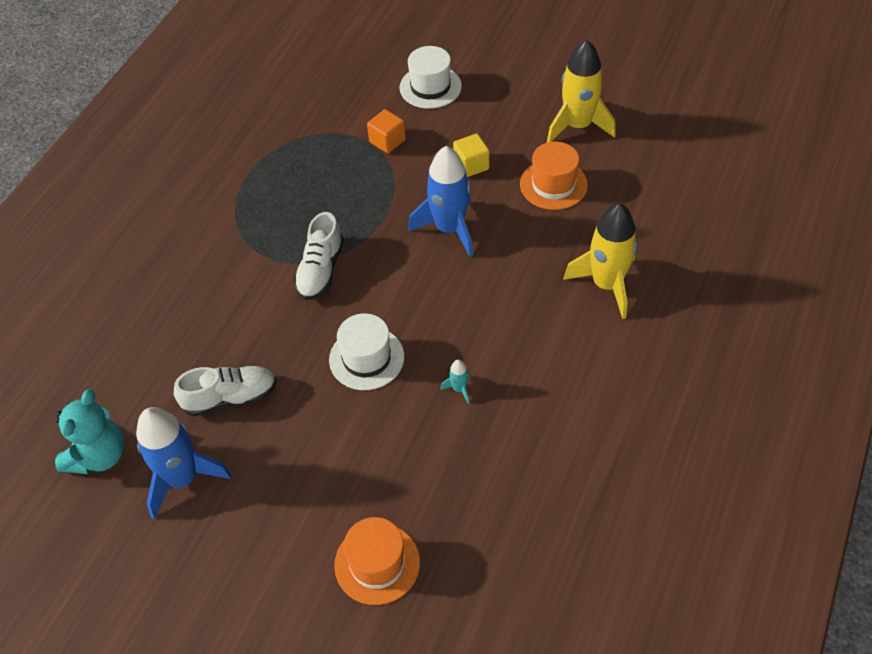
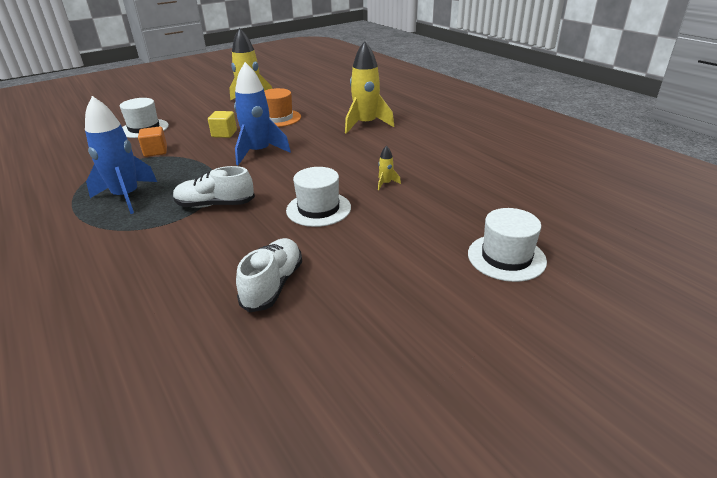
camera: 60 degrees left, 20 degrees down
turquoise teddy bear [55,389,125,474] -> none
blue rocket [136,407,232,519] -> blue rocket moved to [85,96,157,214]
white shoe [294,212,344,300] -> white shoe turned 135 degrees clockwise [173,166,255,208]
orange hat [334,517,420,605] -> white hat [468,208,547,282]
turquoise rocket [440,360,470,404] -> yellow rocket [378,146,401,190]

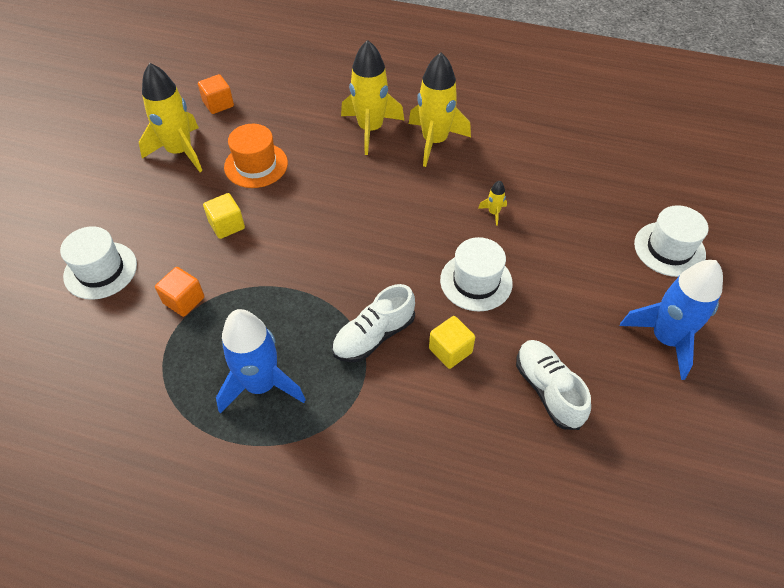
camera: 40 degrees left, 20 degrees up
blue rocket [234,62,291,165] -> blue rocket moved to [620,260,723,380]
none -> orange cube [198,74,234,114]
none -> yellow rocket [409,52,471,167]
none -> yellow cube [429,316,475,369]

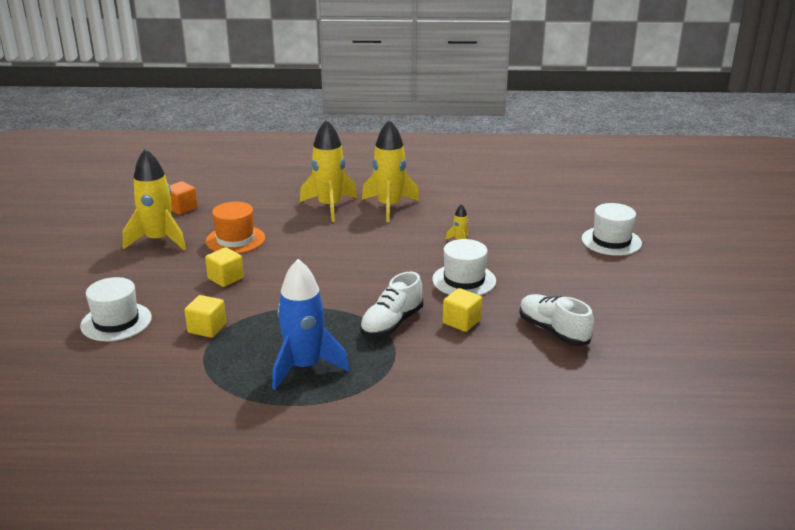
camera: 15 degrees left, 25 degrees down
orange cube [155,267,204,317] -> yellow cube [184,295,226,338]
blue rocket [620,260,723,380] -> none

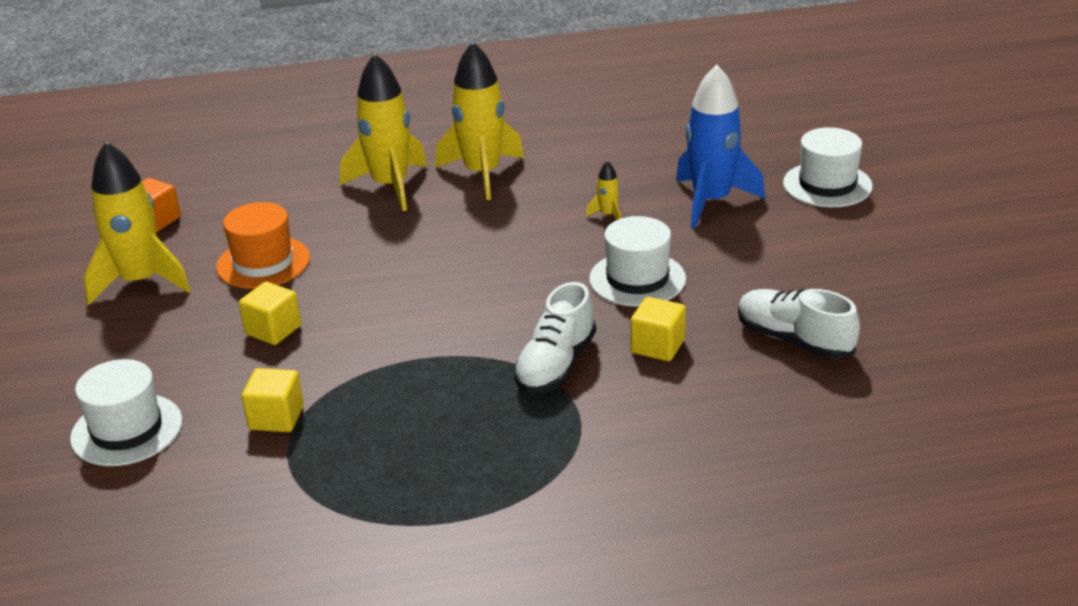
camera: 10 degrees left, 5 degrees up
blue rocket [272,259,349,390] -> blue rocket moved to [676,64,765,228]

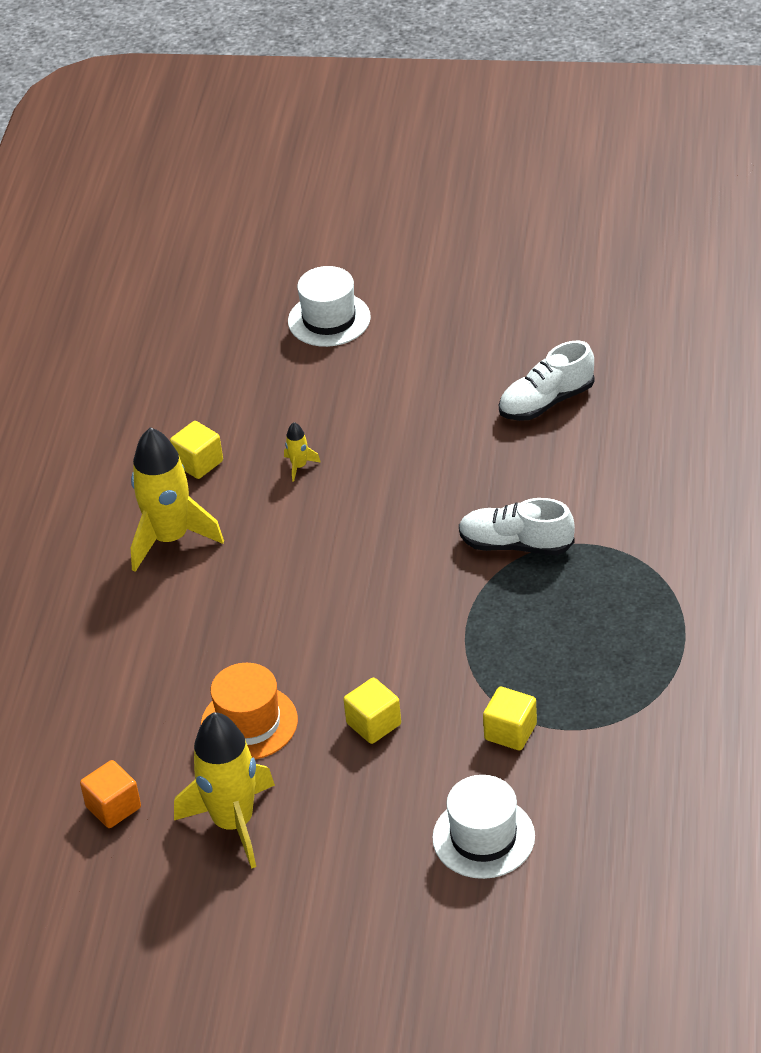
camera: 70 degrees left, 10 degrees up
yellow rocket [340,53,427,211] -> none
white shoe [514,282,596,394] -> white shoe turned 150 degrees clockwise [459,498,575,555]
white hat [589,216,686,307] -> none
yellow cube [631,297,686,361] -> yellow cube moved to [170,421,223,479]
blue rocket [676,64,765,228] -> none

